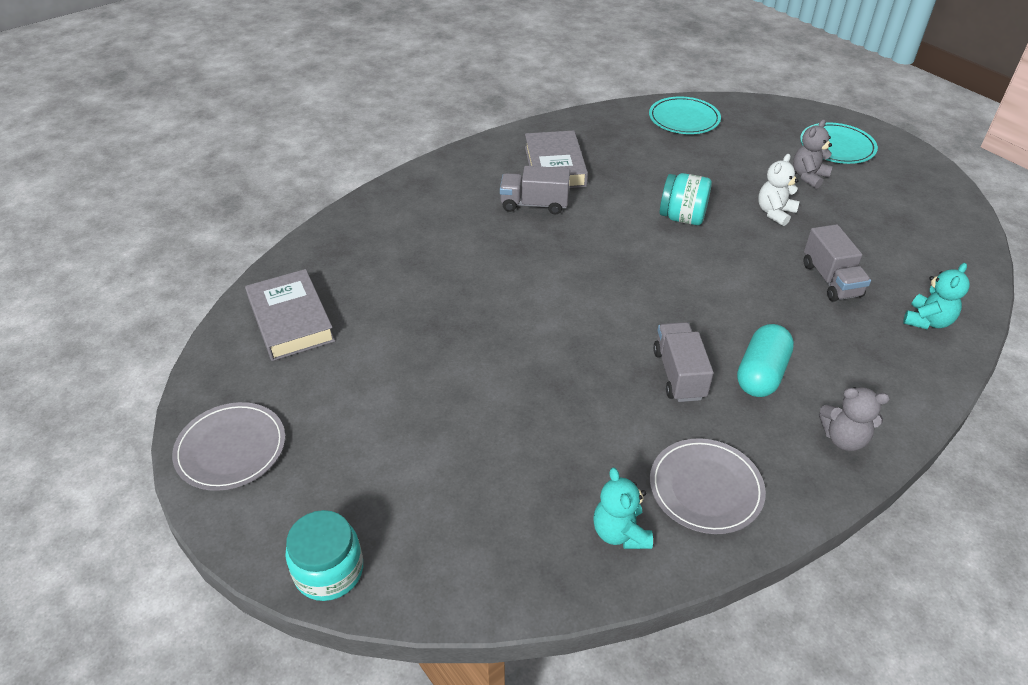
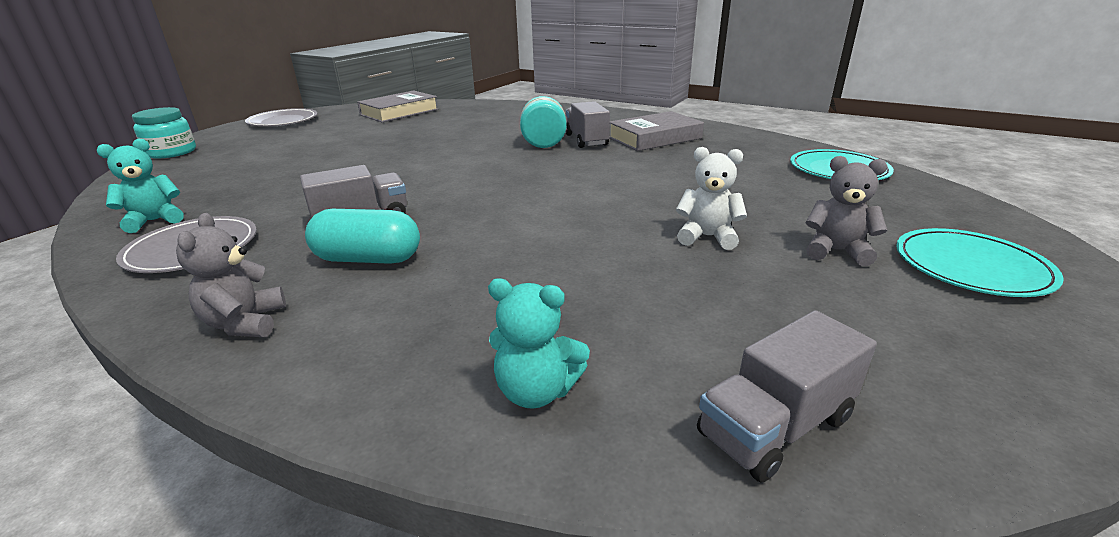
camera: 70 degrees right, 15 degrees down
turquoise jar [660,173,712,225] -> turquoise jar moved to [520,96,567,148]
grey truck [804,224,871,302] -> grey truck moved to [697,310,877,482]

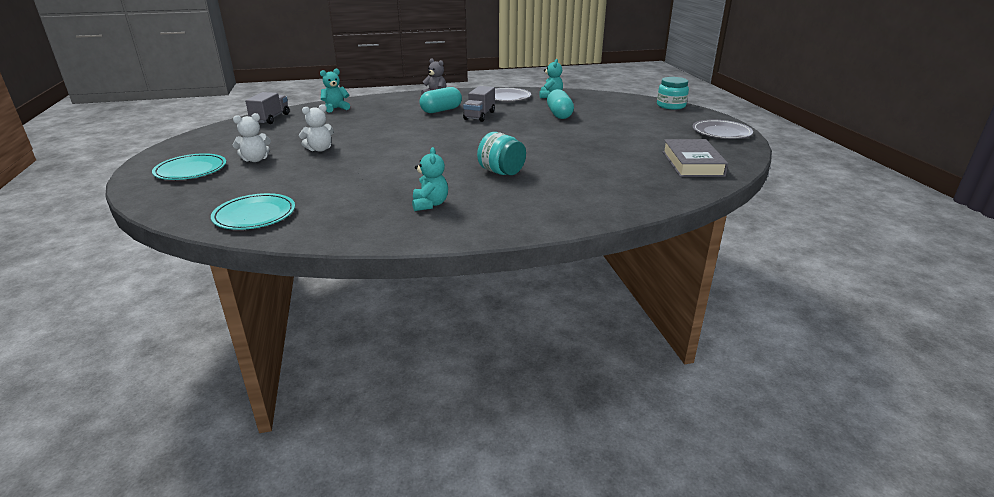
camera: 135 degrees right, 0 degrees up
grey truck [566,101,610,148] -> none
grey book [609,111,704,151] -> turquoise teddy bear [412,147,448,211]
grey teddy bear [806,156,887,266] -> white teddy bear [233,113,271,162]
none -> turquoise capsule [547,89,574,119]

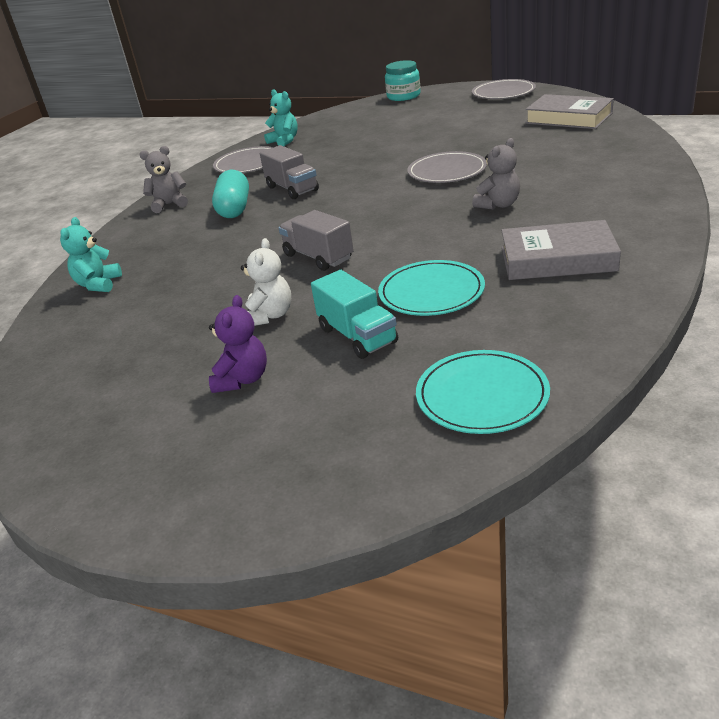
camera: 50 degrees left, 5 degrees up
turquoise plate [152,153,226,180] -> turquoise plate moved to [378,260,485,316]
white teddy bear [233,113,271,162] -> purple teddy bear [209,295,267,393]
grey truck [245,92,289,124] -> grey truck moved to [279,210,354,271]
turquoise teddy bear [412,147,448,211] -> grey book [501,220,621,280]
turquoise jar [477,132,526,175] -> grey teddy bear [472,138,520,210]
turquoise capsule [547,89,574,119] -> none
none -> turquoise truck [311,270,398,359]
none -> grey plate [407,151,487,183]

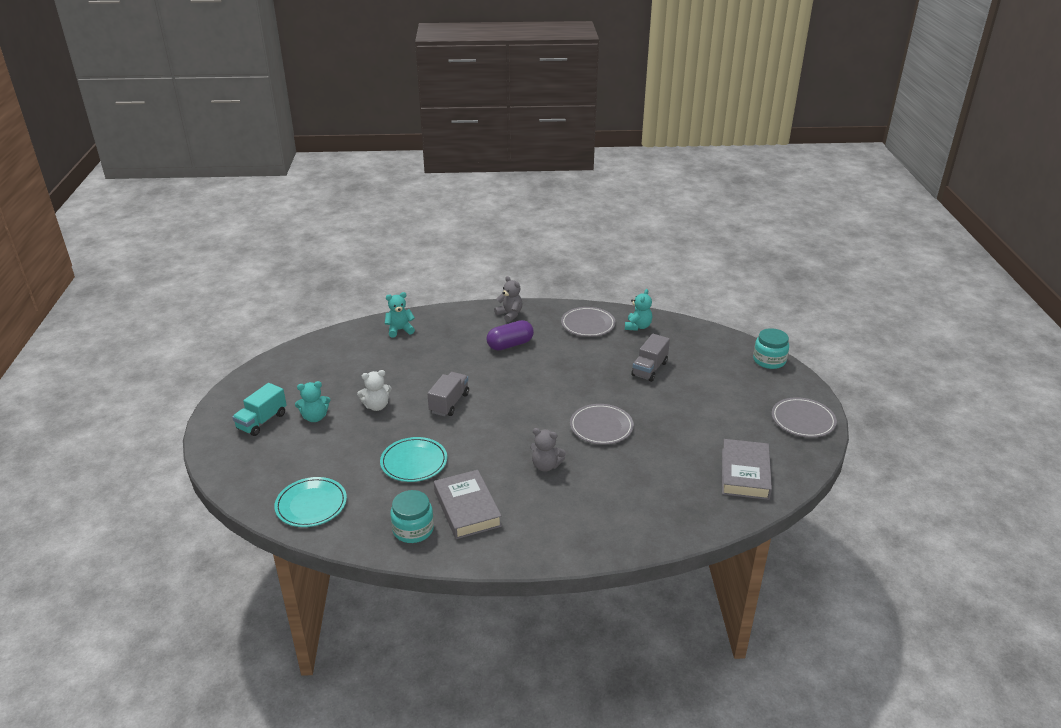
camera: 60 degrees right, 0 degrees up
purple teddy bear [209,295,267,393] -> turquoise teddy bear [295,381,330,422]
turquoise capsule [212,170,249,218] -> purple capsule [487,320,534,351]
grey truck [260,145,319,199] -> grey truck moved to [631,334,670,382]
turquoise truck [311,270,398,359] -> turquoise truck moved to [232,383,287,436]
none -> turquoise jar [390,490,434,543]

